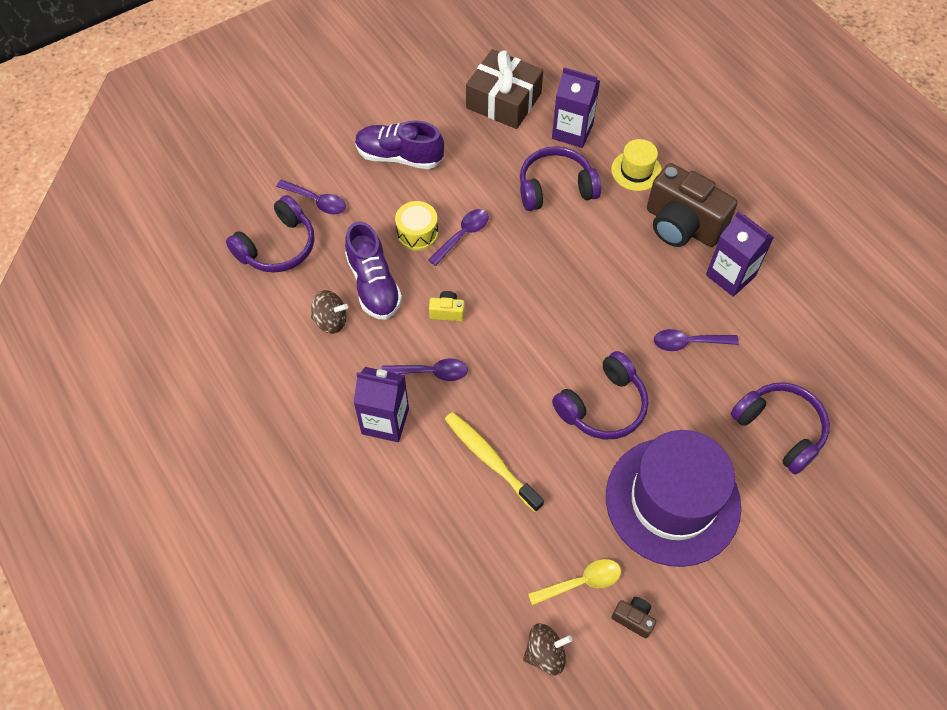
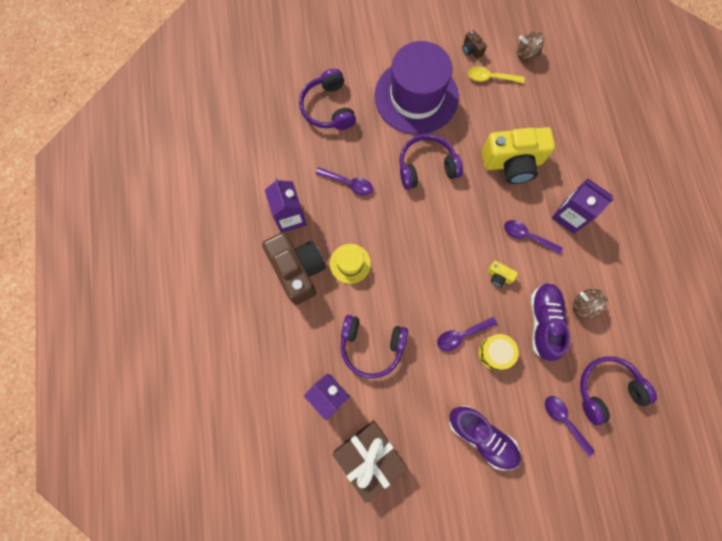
camera: 155 degrees left, 15 degrees up
yellow toothbrush [445,412,544,512] -> yellow camera [482,127,555,184]
yellow hat [611,139,662,191] -> yellow hat moved to [330,244,371,284]

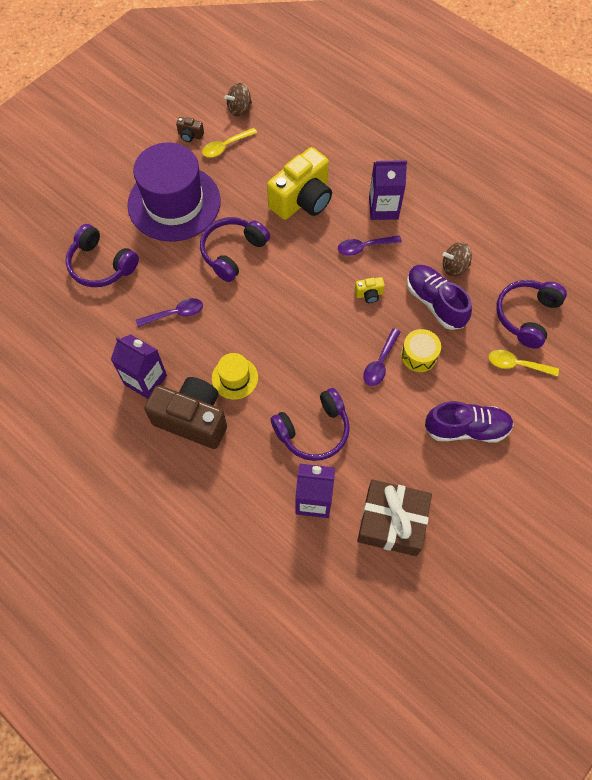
camera: 40 degrees left, 10 degrees down
purple spoon [545,396,595,457] -> yellow spoon [489,350,559,377]

